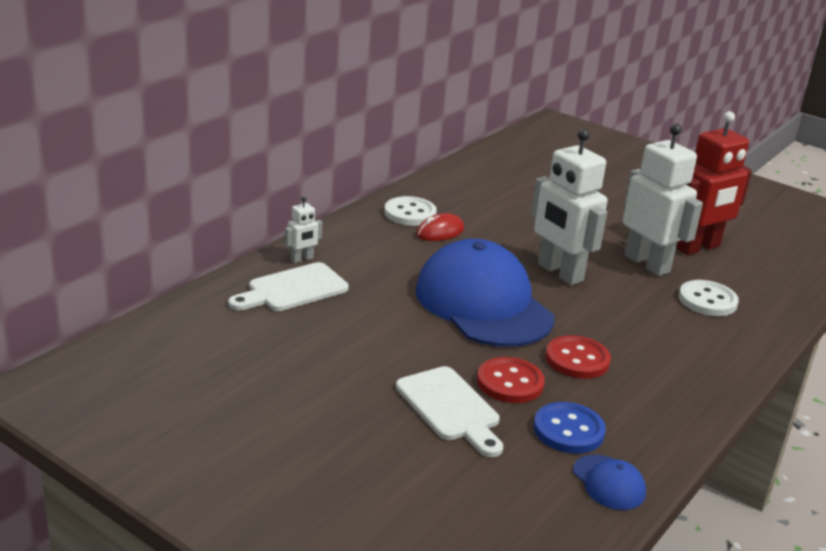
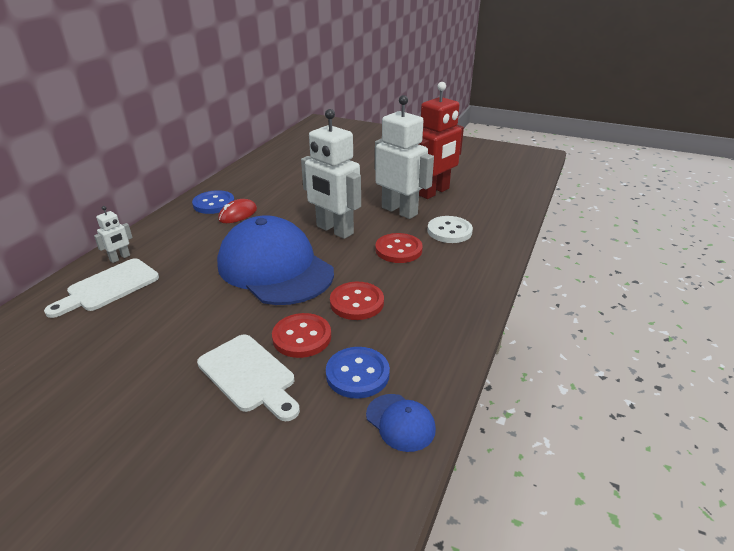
camera: 10 degrees left, 5 degrees up
white button [384,196,437,226] -> blue button [192,190,234,214]
none -> red button [375,233,423,263]

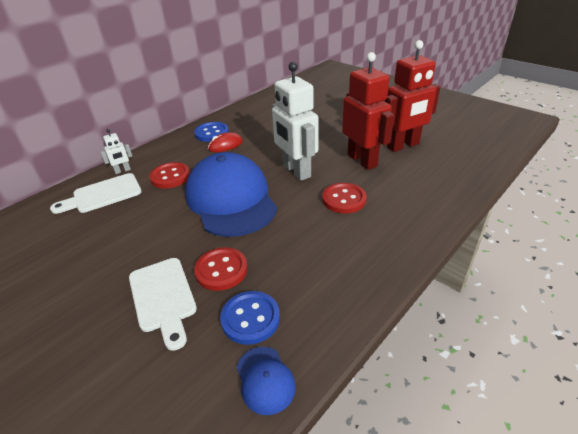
camera: 20 degrees right, 5 degrees up
red button [330,282,384,320] -> red button moved to [149,162,190,189]
white robot [375,95,434,219] -> red robot [342,52,394,170]
white button [427,216,473,243] -> none

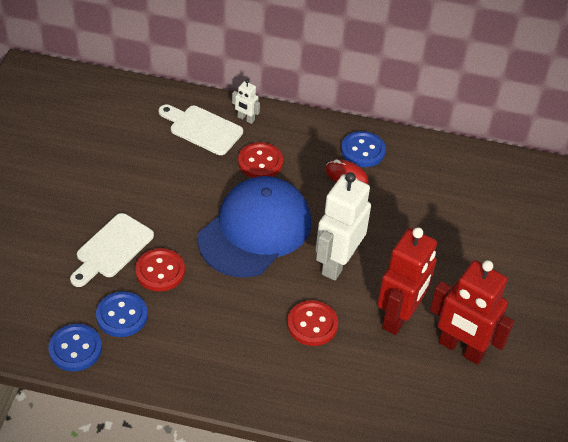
camera: 55 degrees right, 10 degrees up
blue cap [236,347,296,415] -> blue button [48,324,102,371]

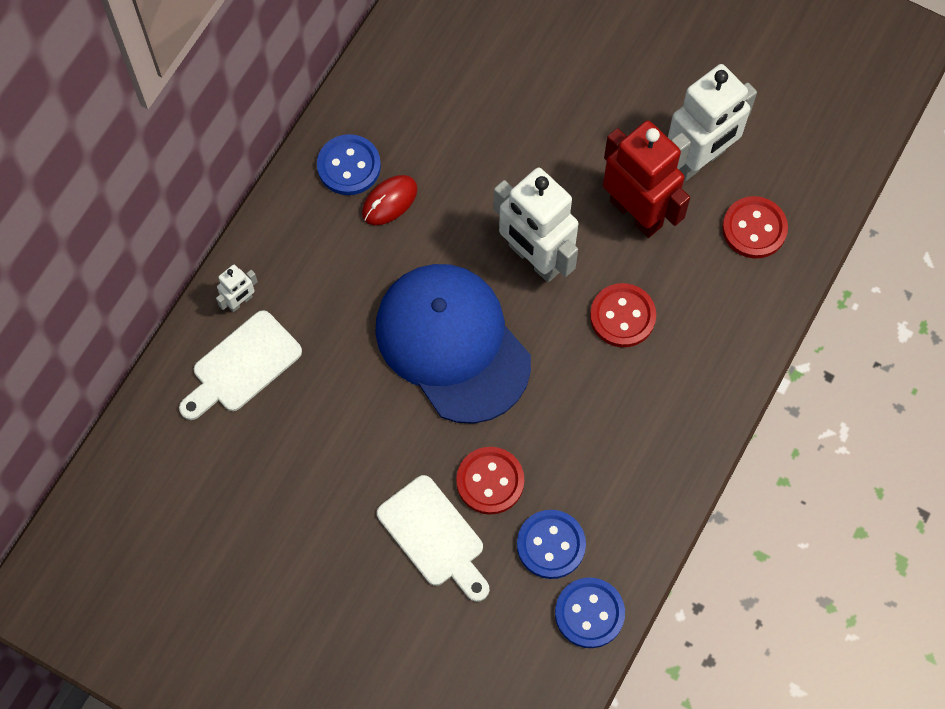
camera: 70 degrees left, 20 degrees up
red button [238,142,283,178] -> red button moved to [722,196,788,259]
red robot [430,260,514,365] -> white robot [668,64,757,182]

